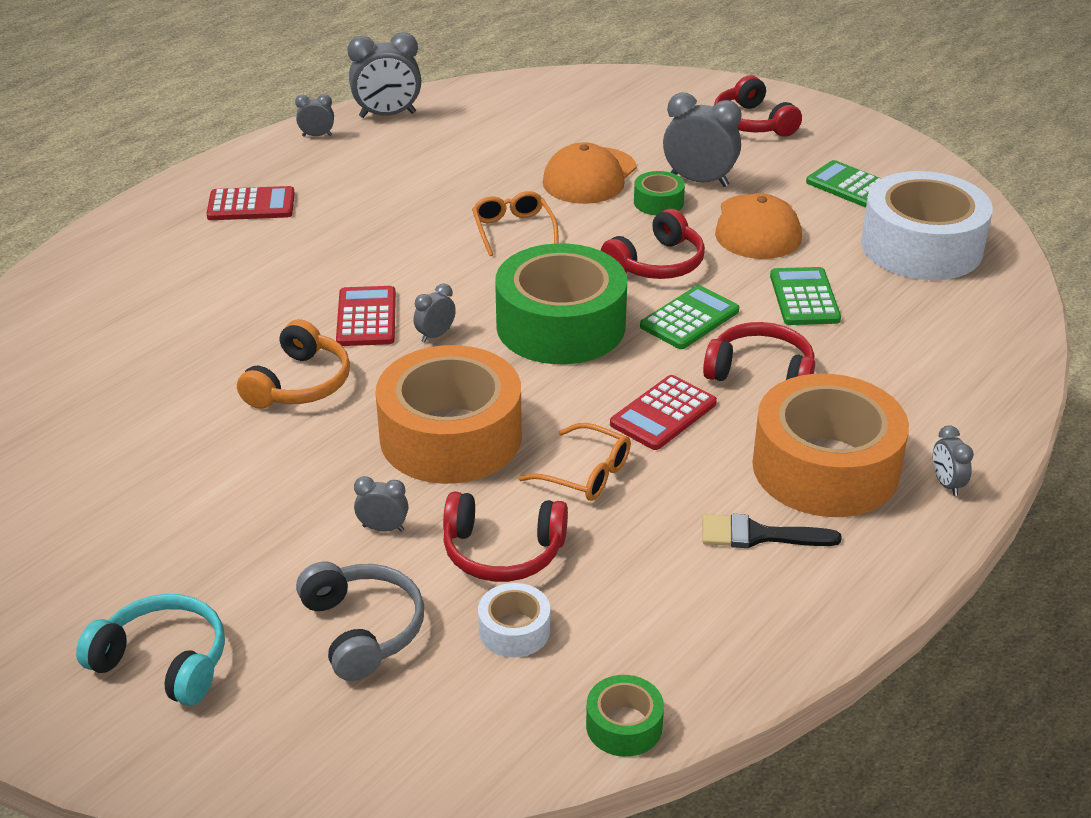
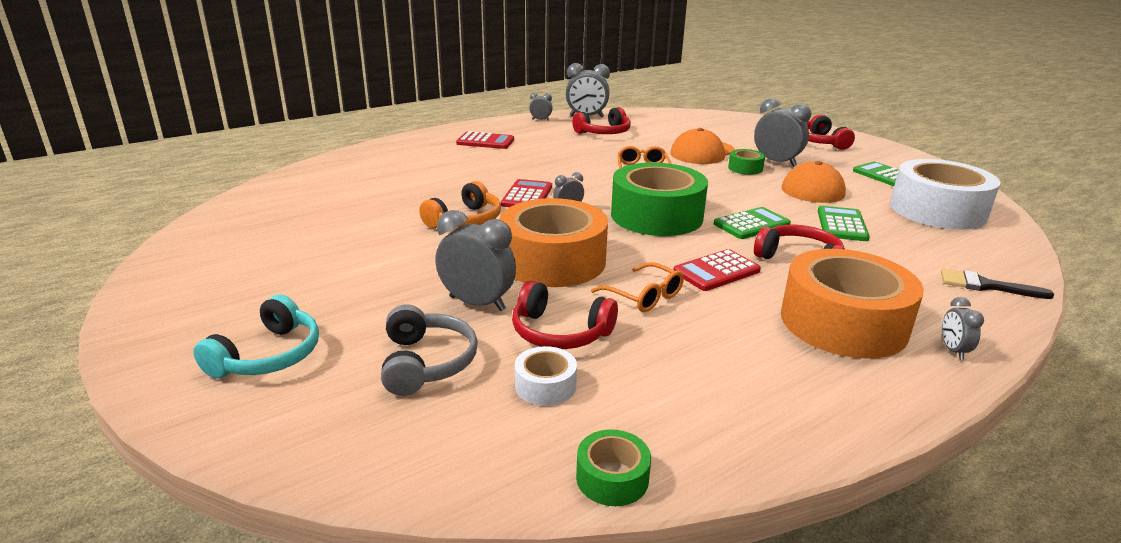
camera: 15 degrees right, 10 degrees down
turquoise headphones [76,594,225,706] -> turquoise headphones turned 75 degrees clockwise [193,294,319,379]
grey clock [354,476,409,532] -> grey clock [435,210,516,311], size x1.94
red headphones [601,209,705,279] -> red headphones moved to [572,107,631,134]
black brush [702,514,842,548] -> black brush moved to [941,268,1054,299]

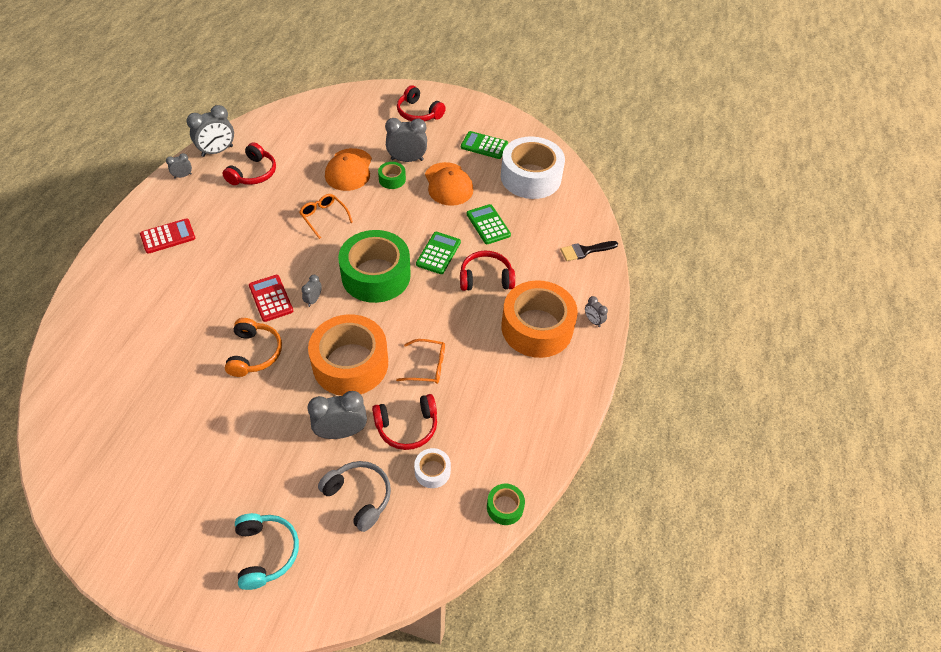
camera: 40 degrees left, 25 degrees up
red calculator [673,249,761,291] -> none

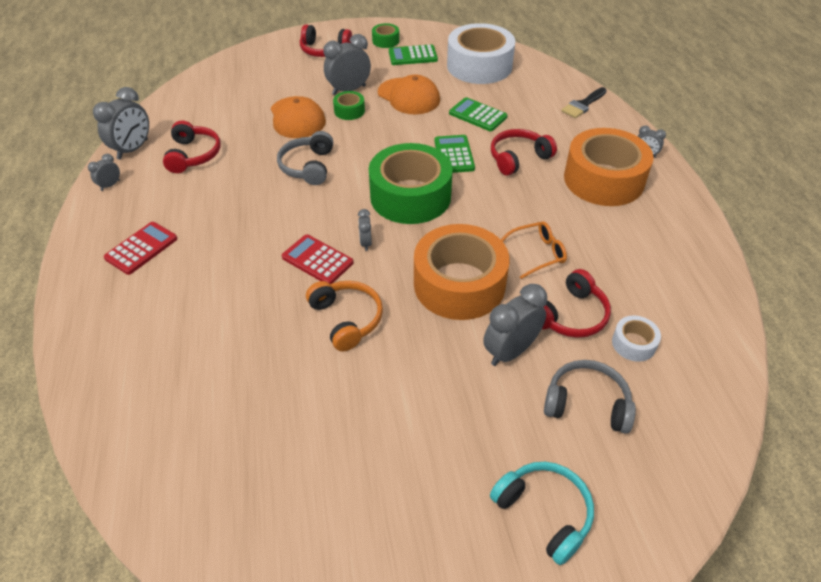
camera: 25 degrees left, 5 degrees down
orange glasses [299,194,353,239] -> grey headphones [277,131,333,185]
green tape [487,484,525,525] -> green tape moved to [372,23,399,48]

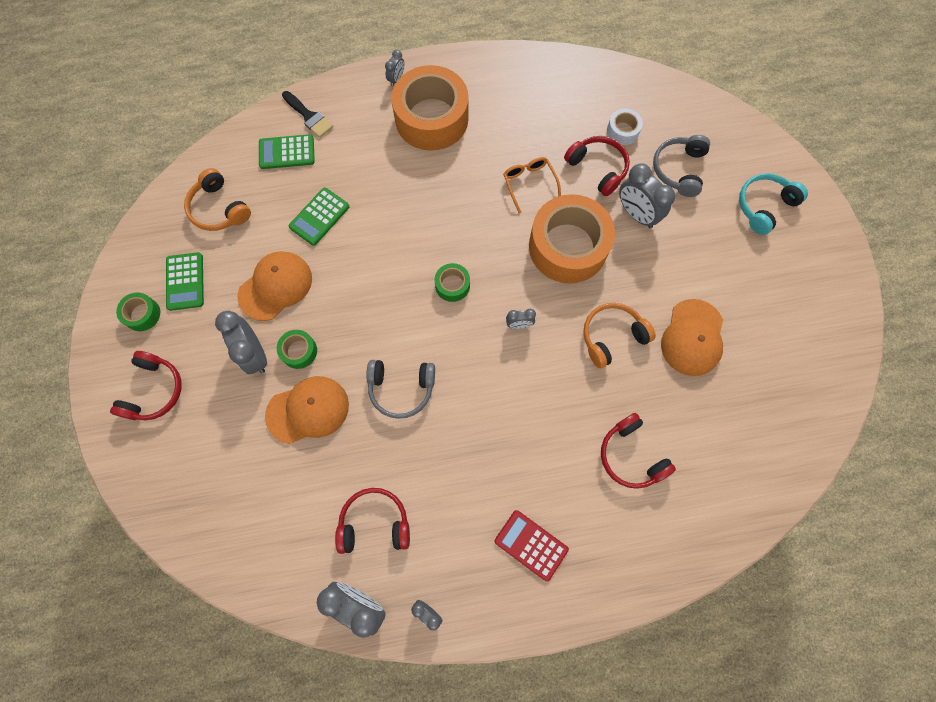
camera: 90 degrees left, 25 degrees up
red calculator [282,234,353,284] -> none
green tape [369,143,453,224] -> green tape [435,263,470,302], size x0.44
green calculator [434,135,475,173] -> green calculator moved to [259,134,315,169]
white tape [447,23,515,84] -> orange headphones [184,168,251,231]
red headphones [491,129,557,176] -> red headphones moved to [601,413,676,489]
none -> orange cap [661,299,723,376]

